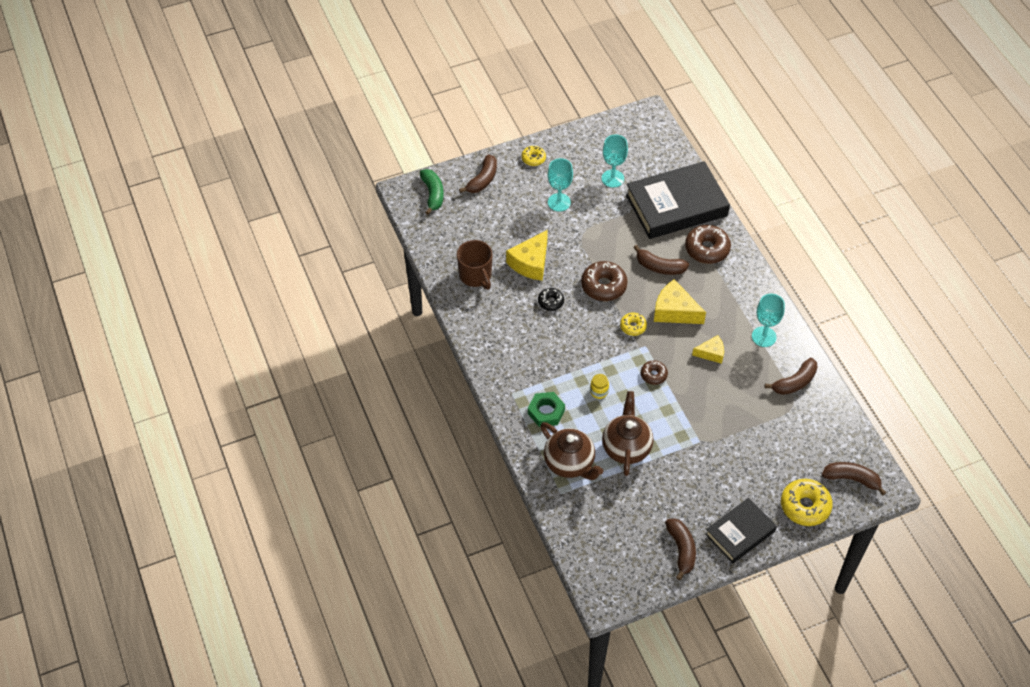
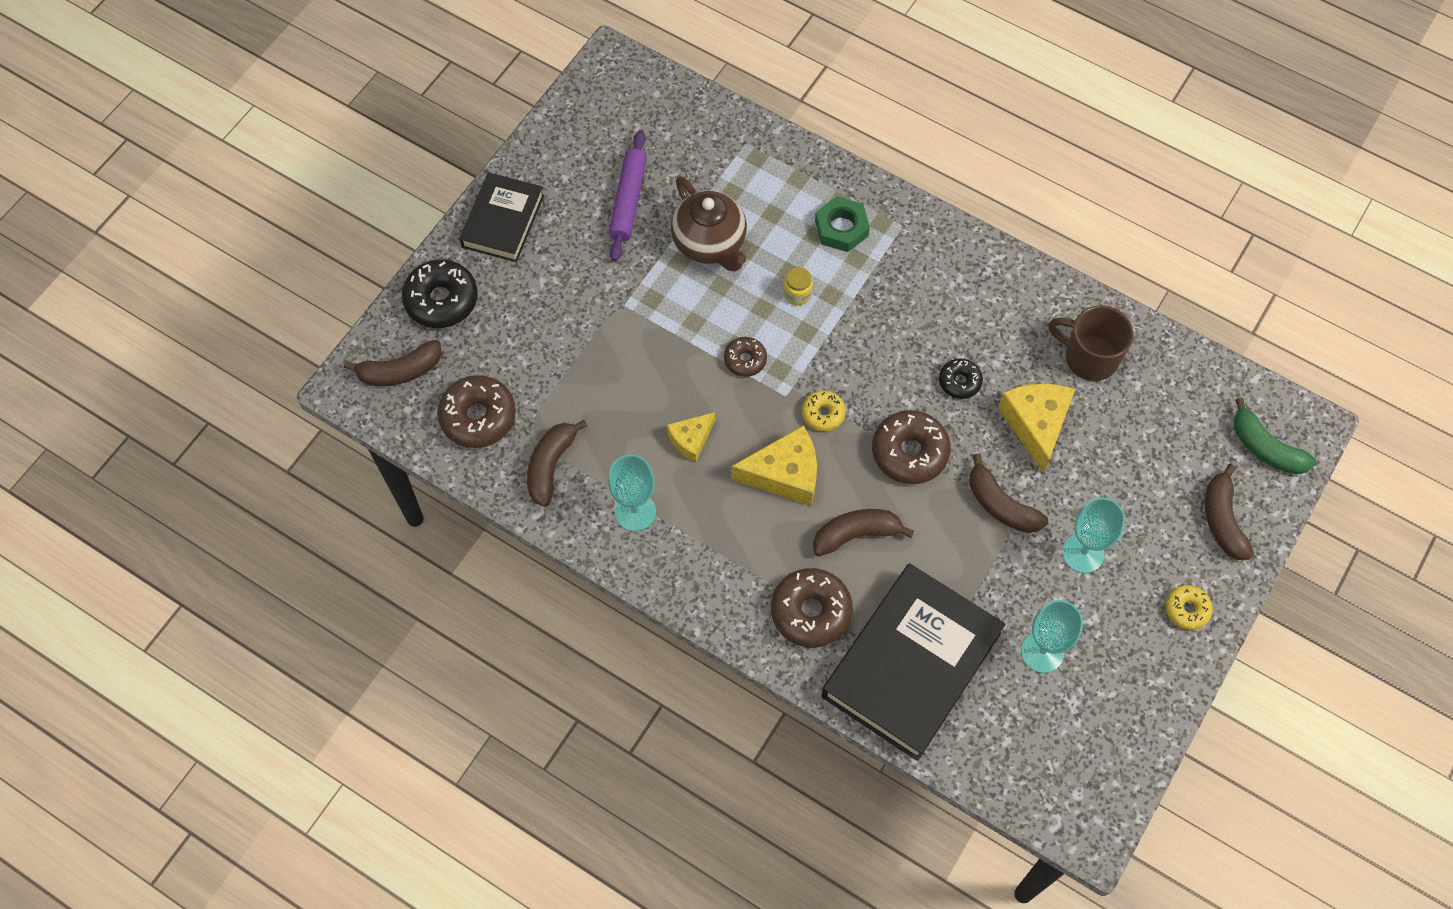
camera: 145 degrees right, 10 degrees up
brown teapot [540,422,603,480] -> none
brown banana [665,518,696,580] -> brown banana moved to [969,453,1048,533]
yellow donut [781,479,833,526] -> black donut [402,259,478,328]
none -> brown donut [437,375,516,448]
none -> purple rolling pin [608,130,647,262]

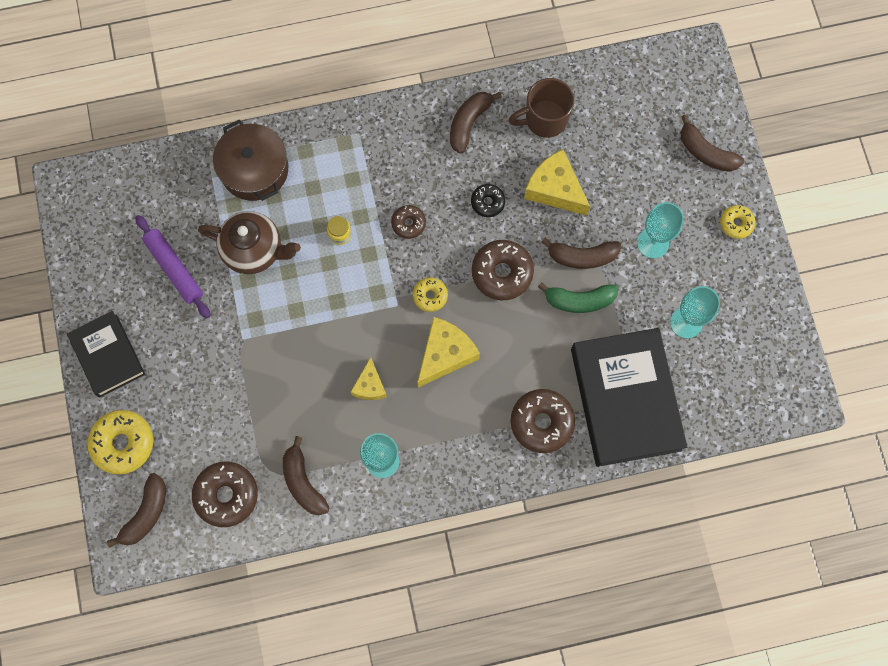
camera: 45 degrees left, 10 degrees up
black donut [402,259,478,328] -> yellow donut [87,410,153,475]
brown donut [724,337,767,377] -> brown donut moved to [391,205,426,239]
brown banana [813,509,914,556] -> brown banana moved to [450,92,502,154]
green nut [815,196,870,252] -> none
green banana [1233,398,1316,474] -> green banana moved to [538,282,618,313]
none -> brown pot [213,120,288,201]

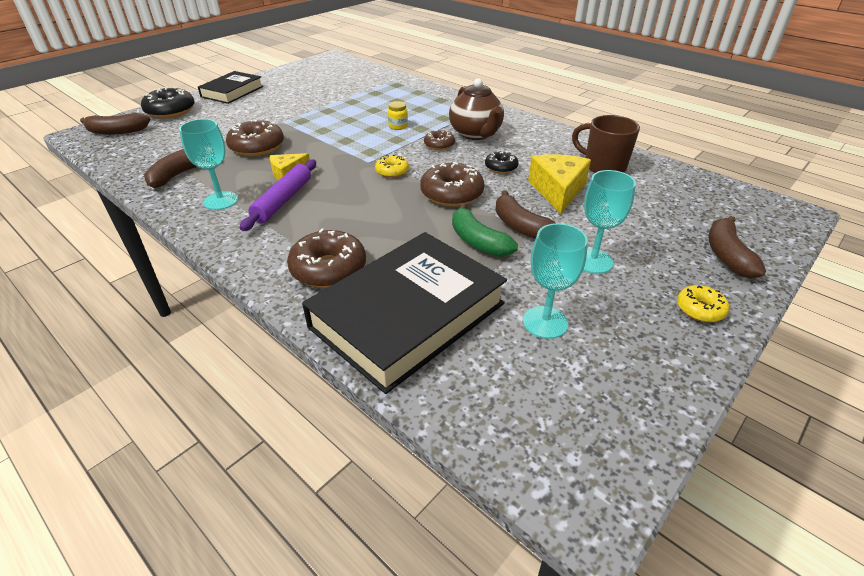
camera: 55 degrees right, 35 degrees down
yellow donut [87,410,153,475] -> black donut [141,87,194,119]
purple rolling pin [135,215,210,318] -> purple rolling pin moved to [240,160,316,231]
brown donut [192,461,258,527] -> brown donut moved to [226,119,284,156]
brown teapot [198,211,301,274] -> brown teapot moved to [449,78,504,140]
brown pot [213,120,288,201] -> none
yellow cheese [417,317,480,387] -> none
brown banana [450,92,502,154] -> none

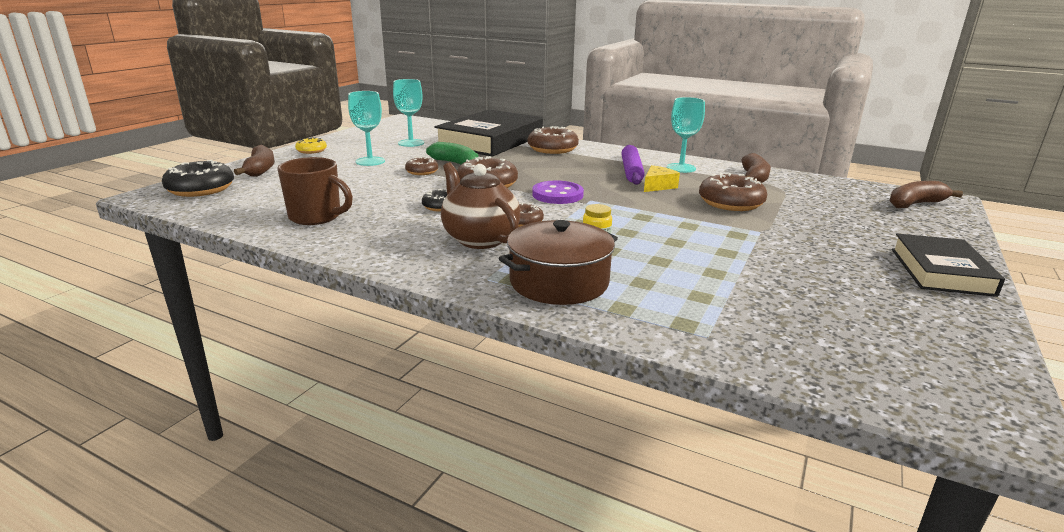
camera: 165 degrees right, 15 degrees down
black donut [141,87,194,119] -> black donut moved to [162,160,234,197]
yellow donut [375,155,409,178] -> purple button [532,181,584,204]
brown banana [495,190,555,239] -> brown donut [405,157,438,175]
yellow cheese [528,154,591,214] -> none
none -> brown pot [499,220,618,305]

